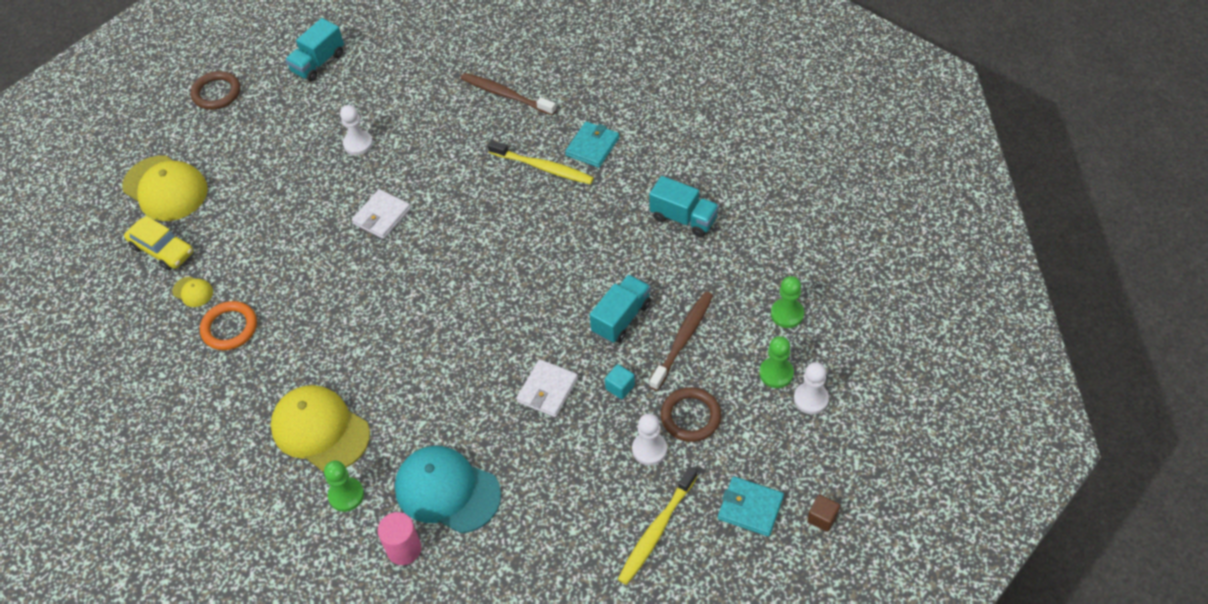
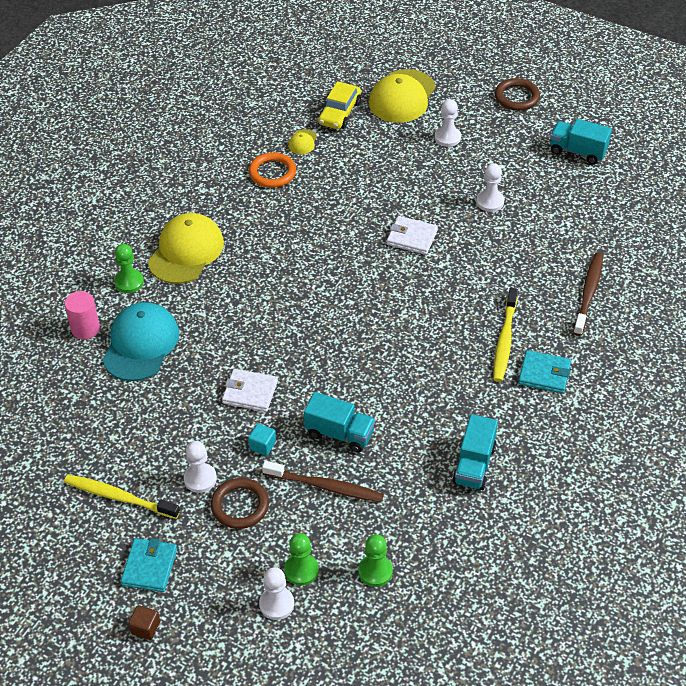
camera: 75 degrees right, 5 degrees down
none -> white pawn [434,99,461,147]

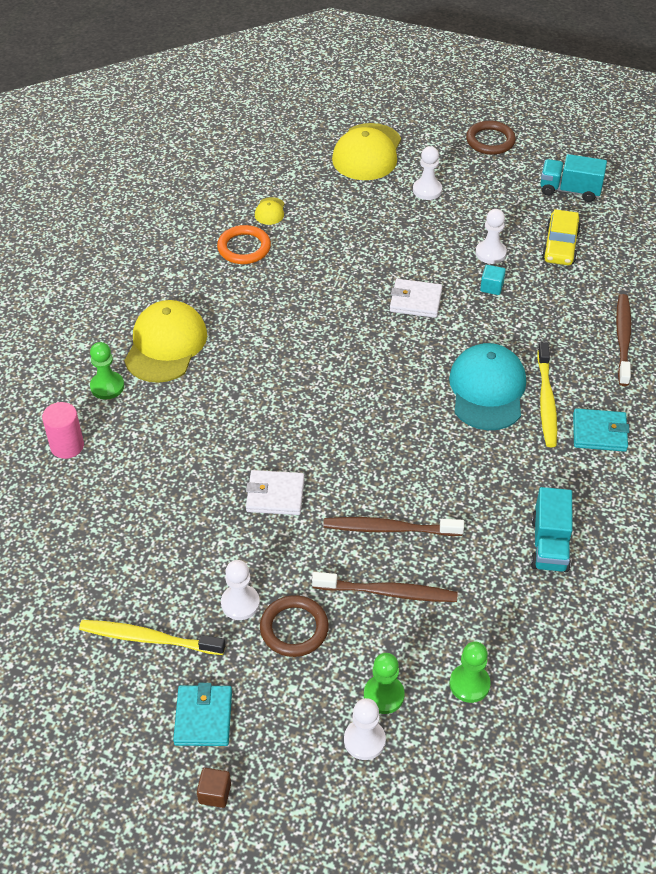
camera: 10 degrees left, 0 degrees up
turquoise cap [102,302,179,381] -> turquoise cap moved to [449,343,526,430]
turquoise cube [248,423,276,456] -> turquoise cube moved to [480,265,506,295]
turquoise truck [304,392,375,452] -> brown toothbrush [323,517,464,536]
yellow car [318,81,361,129] -> yellow car moved to [542,209,581,265]

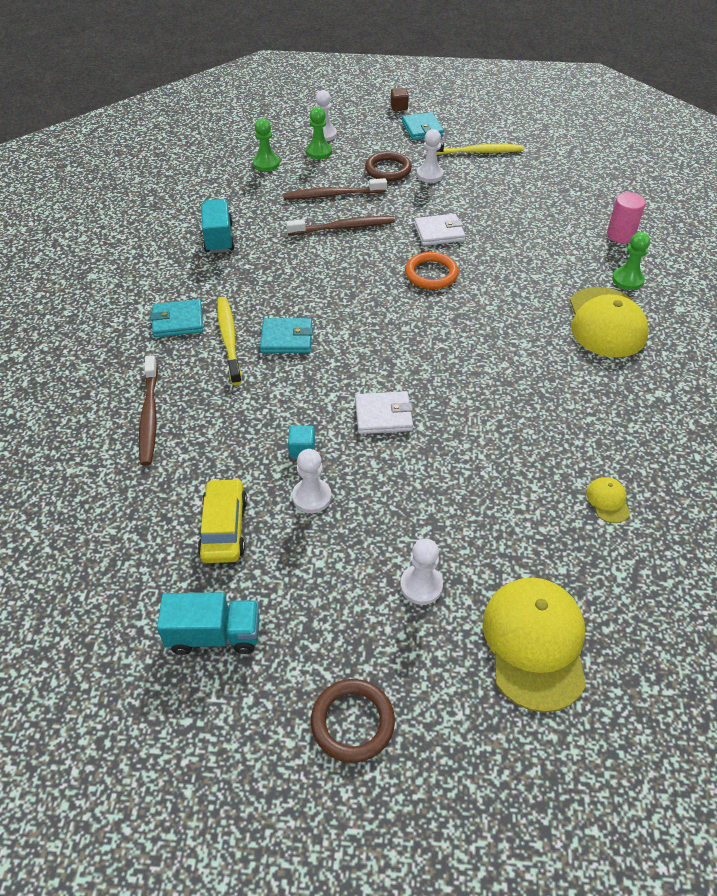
camera: 165 degrees right, 0 degrees up
orange ring [217,225,271,264] -> orange ring moved to [405,252,459,289]
turquoise cap [449,343,526,430] -> turquoise wallet [260,318,313,353]

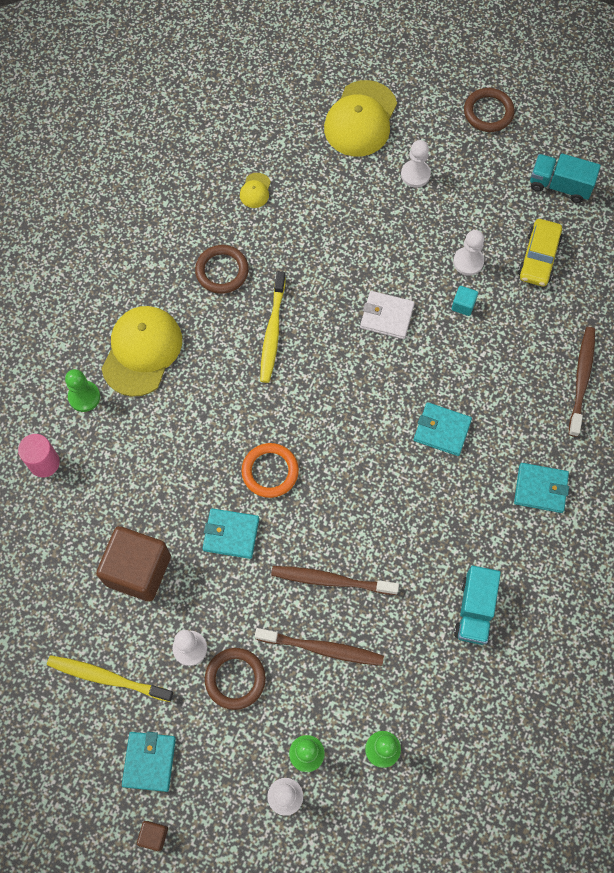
camera: 160 degrees left, 20 degrees up
yellow toothbrush [217,297,242,385] -> yellow toothbrush moved to [260,271,286,383]
white wallet [414,214,466,246] -> turquoise wallet [203,508,259,559]
none -> brown cube [96,526,171,601]
none -> brown ring [195,245,249,294]

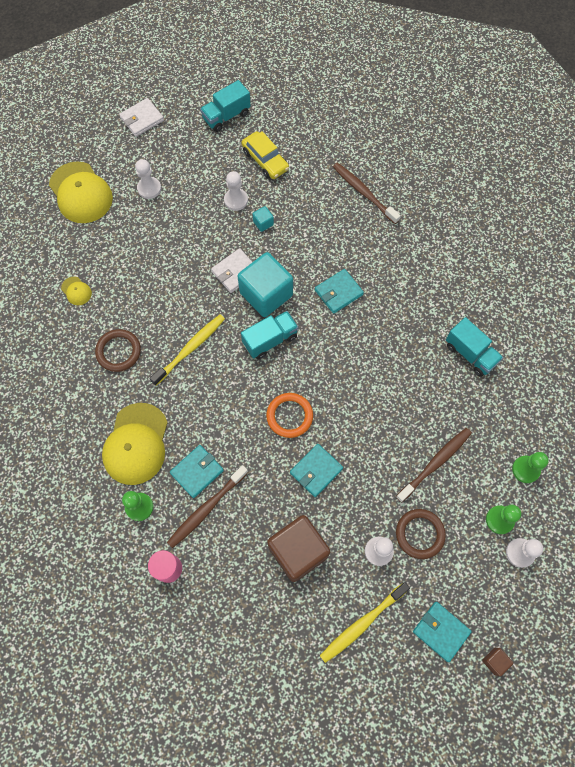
camera: 55 degrees left, 0 degrees up
yellow cap [101,306,182,397] -> yellow cap turned 135 degrees counterclockwise [102,403,168,485]
yellow toothbrush [260,271,286,383] -> yellow toothbrush turned 90 degrees counterclockwise [150,315,225,386]
brown toothbrush [271,566,399,595] -> brown toothbrush moved to [167,465,248,548]
brown ring [464,88,515,132] -> white wallet [119,98,164,137]
turquoise wallet [514,463,569,513] -> turquoise wallet moved to [170,445,224,498]
none -> turquoise cube [237,252,293,317]
none -> turquoise truck [241,311,299,359]

